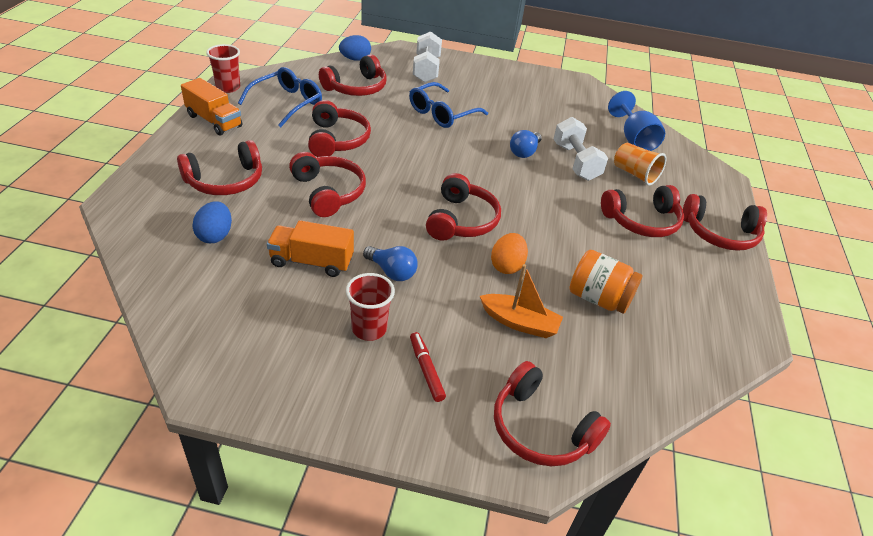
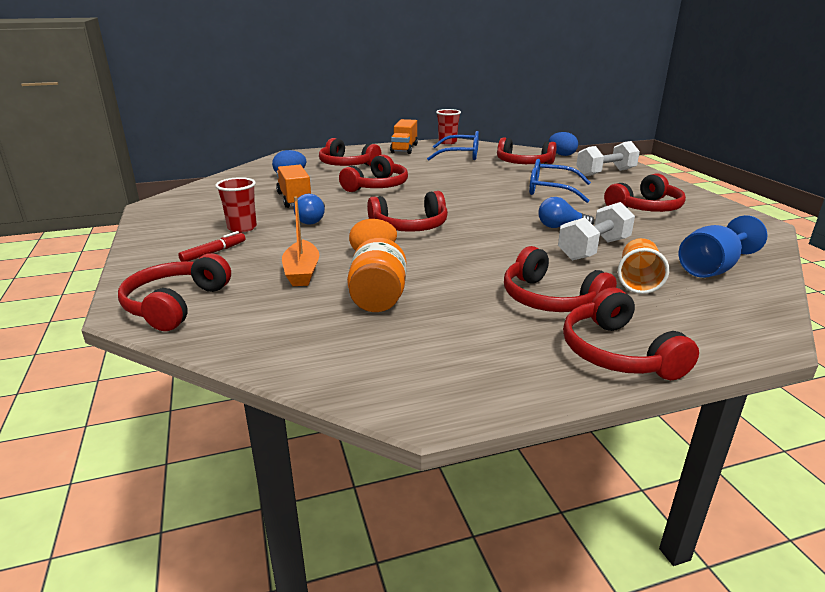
camera: 65 degrees right, 15 degrees down
red headphones [308,100,371,157] -> red headphones moved to [604,173,686,212]

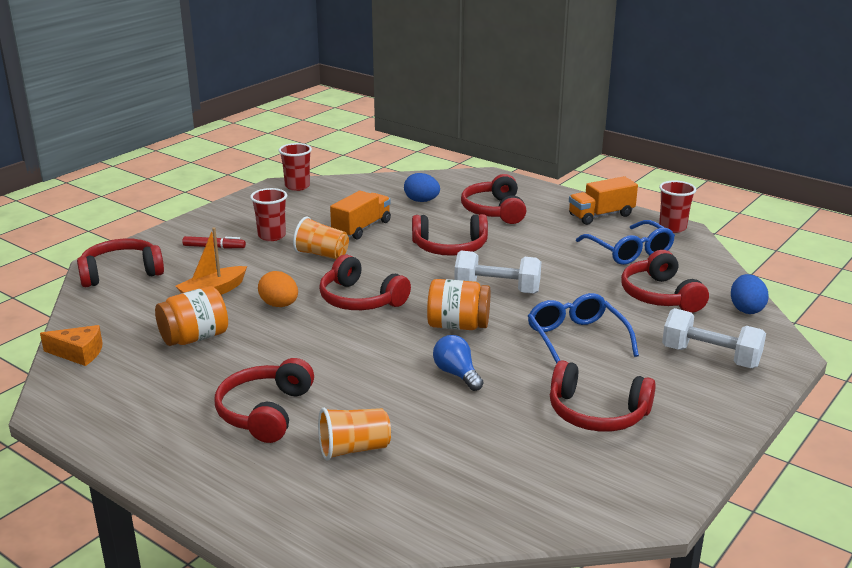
camera: 55 degrees right, 0 degrees up
blue light bulb [294,194,325,225] -> orange cup [293,217,349,259]
white dumbbell [558,202,635,261] -> white dumbbell moved to [454,251,541,294]
red headphones [563,288,699,380] -> none
blue goblet [679,215,767,278] -> none
none -> orange cheese [40,325,103,366]
none -> red cup [279,143,312,191]
none -> orange jar [427,279,490,330]

